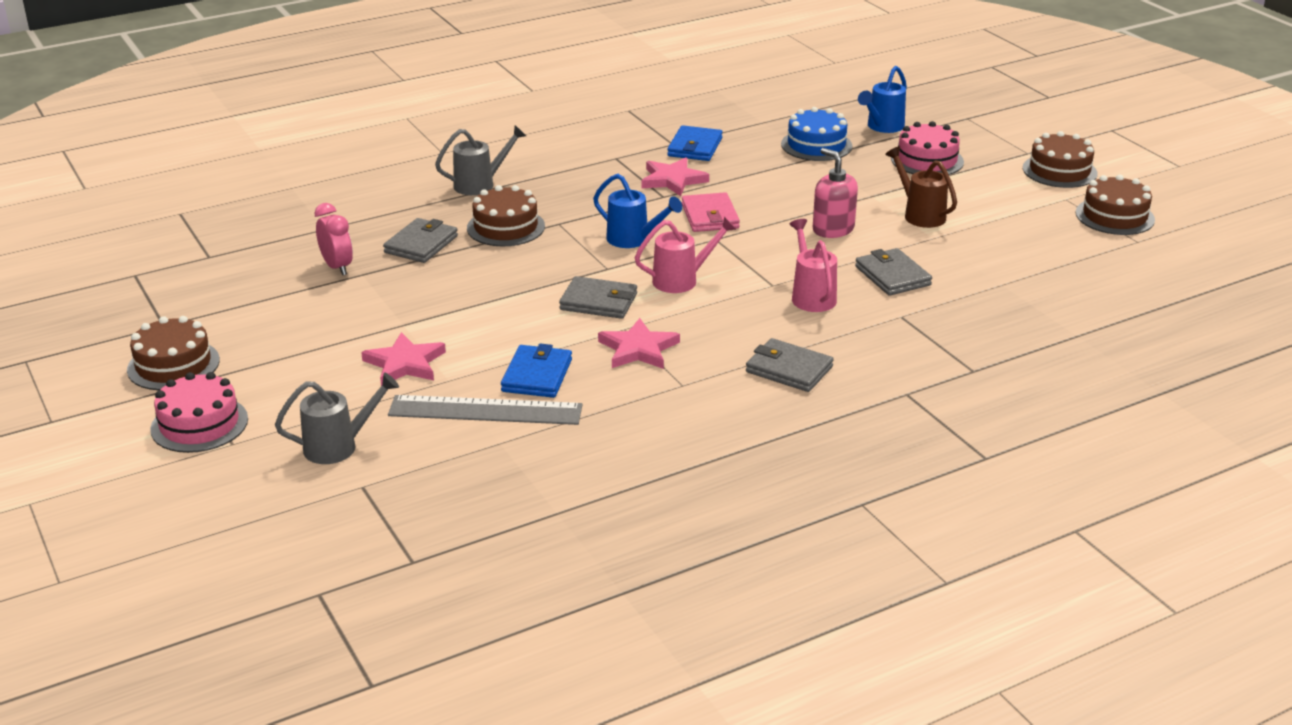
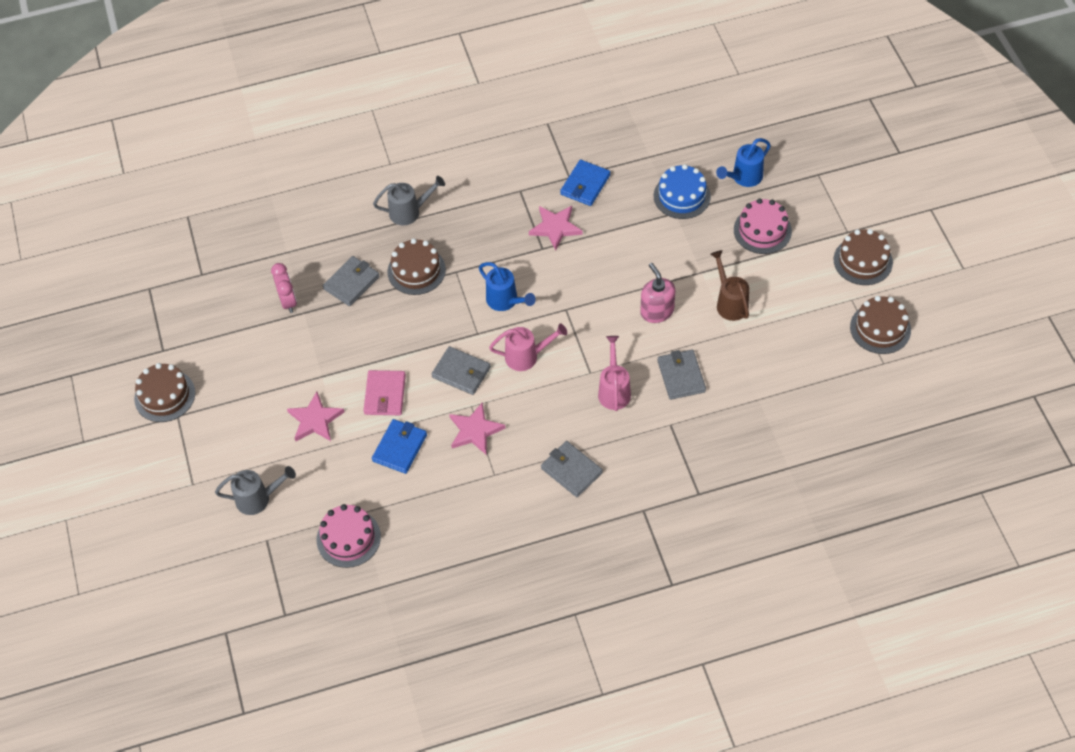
camera: 15 degrees right, 25 degrees up
pink cake [150,372,248,453] -> pink cake moved to [317,504,381,568]
grey ruler [388,395,582,425] -> none
pink wallet [682,192,740,232] -> pink wallet moved to [364,370,406,415]

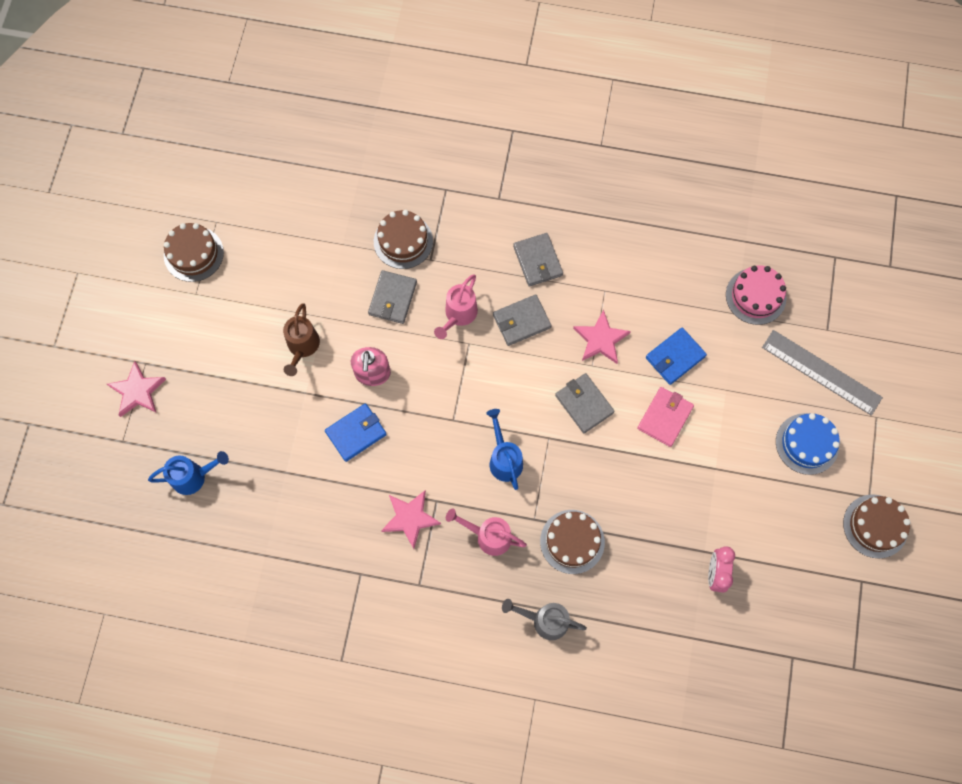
camera: 155 degrees left, 15 degrees up
grey watering can [215,466,296,515] -> grey ruler [762,330,883,416]
pink star [287,392,344,441] -> pink star moved to [107,361,166,417]
grey wallet [323,256,380,306] -> grey wallet moved to [493,294,552,346]
pink watering can [489,324,567,371] -> pink watering can moved to [446,508,527,556]
blue wallet [560,160,610,206] -> blue wallet moved to [325,403,387,462]
blue cake [654,164,711,219] -> blue cake moved to [776,413,840,475]
pink cake [734,198,792,254] -> none
brown cake [833,229,893,285] -> brown cake moved to [374,210,433,269]

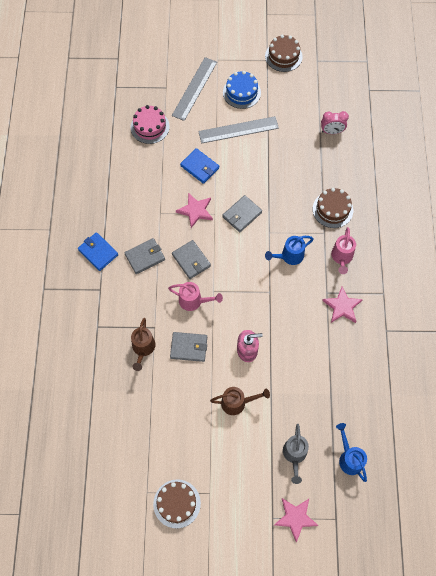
camera: 100 degrees left, 5 degrees down
blue wallet [325,403,387,462] -> blue wallet moved to [78,232,118,271]
brown cake [374,210,433,269] -> brown watering can [131,318,155,371]
grey watering can [502,599,587,640] -> grey watering can moved to [283,424,309,484]
pink wallet [637,387,694,447] -> none
none -> grey ruler [198,116,279,144]

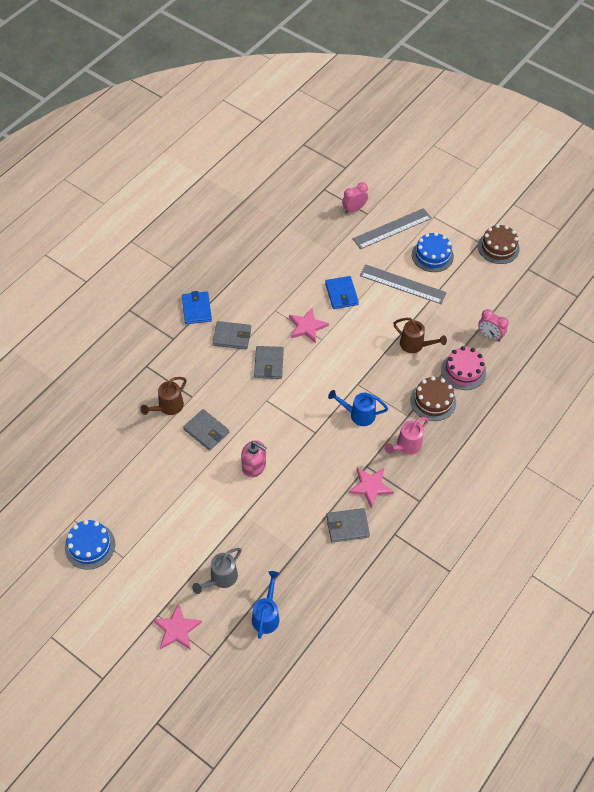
camera: 35 degrees right, 10 degrees down
pink cake [131,105,170,144] -> pink cake moved to [441,346,486,390]
brown cake [153,479,201,528] -> blue cake [65,520,115,570]
pink watering can [168,282,223,311] -> none
brown watering can [210,387,270,415] -> brown watering can moved to [393,318,447,353]
grey wallet [222,195,262,232] -> grey wallet moved to [326,508,370,543]
none -> pink clock [342,182,368,214]

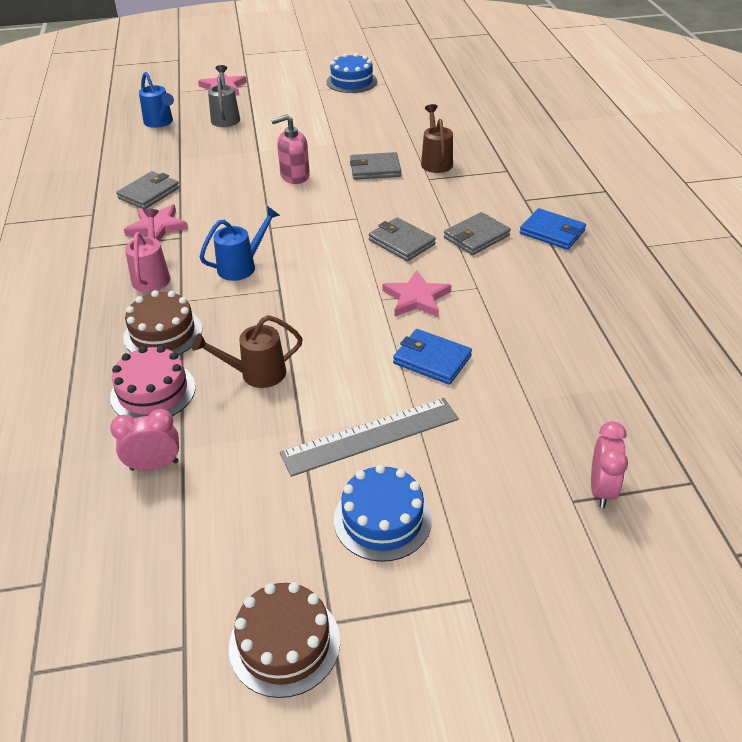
camera: 135 degrees right, 15 degrees down
grey ruler [353,208,432,249] -> none

